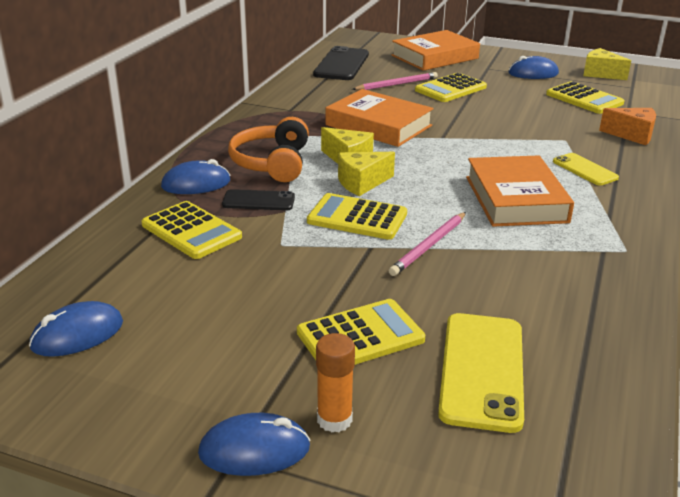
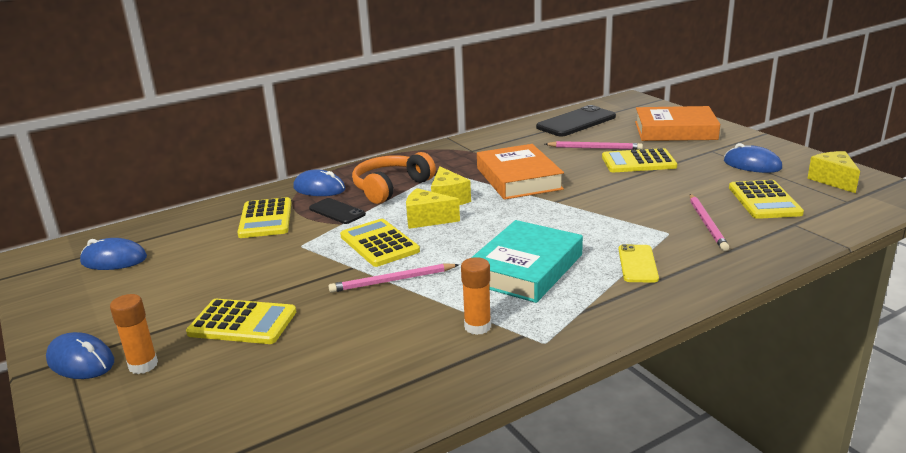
camera: 40 degrees right, 5 degrees down
yellow phone [438,313,524,433] -> none
orange book [466,155,574,227] -> turquoise book [471,220,583,303]
orange cheese [599,108,656,145] -> none
none -> orange glue stick [461,257,491,335]
none -> pink pencil [690,194,729,251]

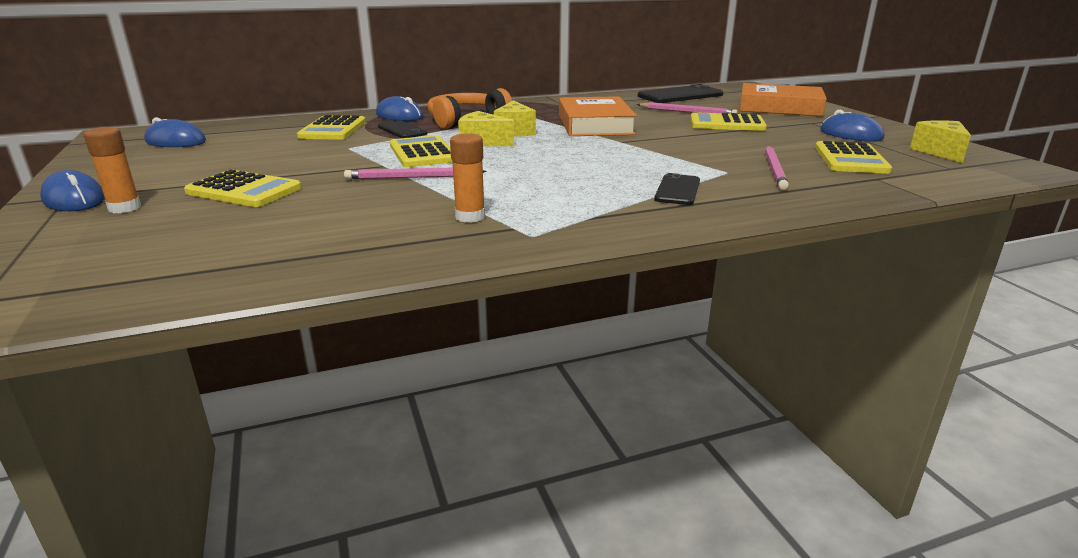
camera: 10 degrees right, 0 degrees up
turquoise book [471,220,583,303] -> none
yellow phone [619,244,659,282] -> black phone [654,173,700,205]

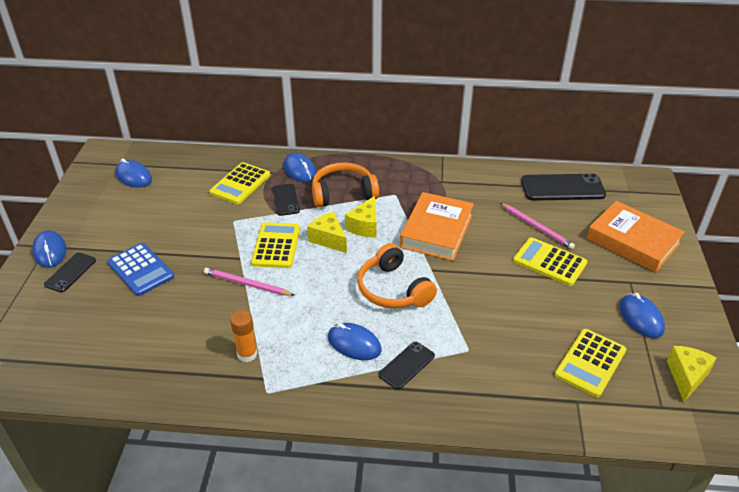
camera: 25 degrees right, 15 degrees up
orange glue stick [84,127,141,213] -> black phone [44,253,96,292]
yellow calculator [184,169,302,207] -> blue calculator [107,243,174,296]
pink pencil [765,146,789,190] -> none
none -> blue mouse [328,323,382,360]
none -> orange headphones [357,243,437,308]

